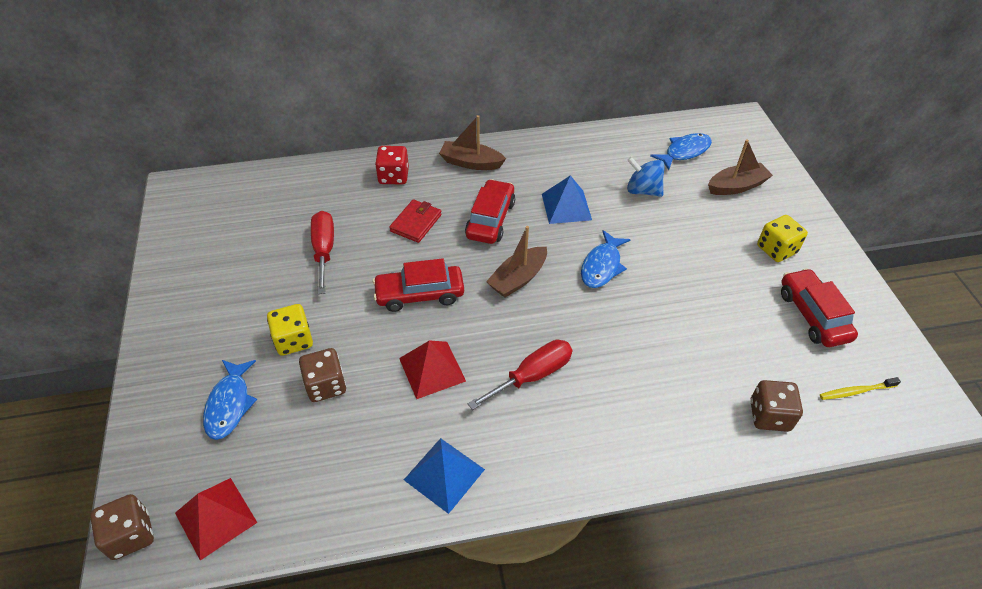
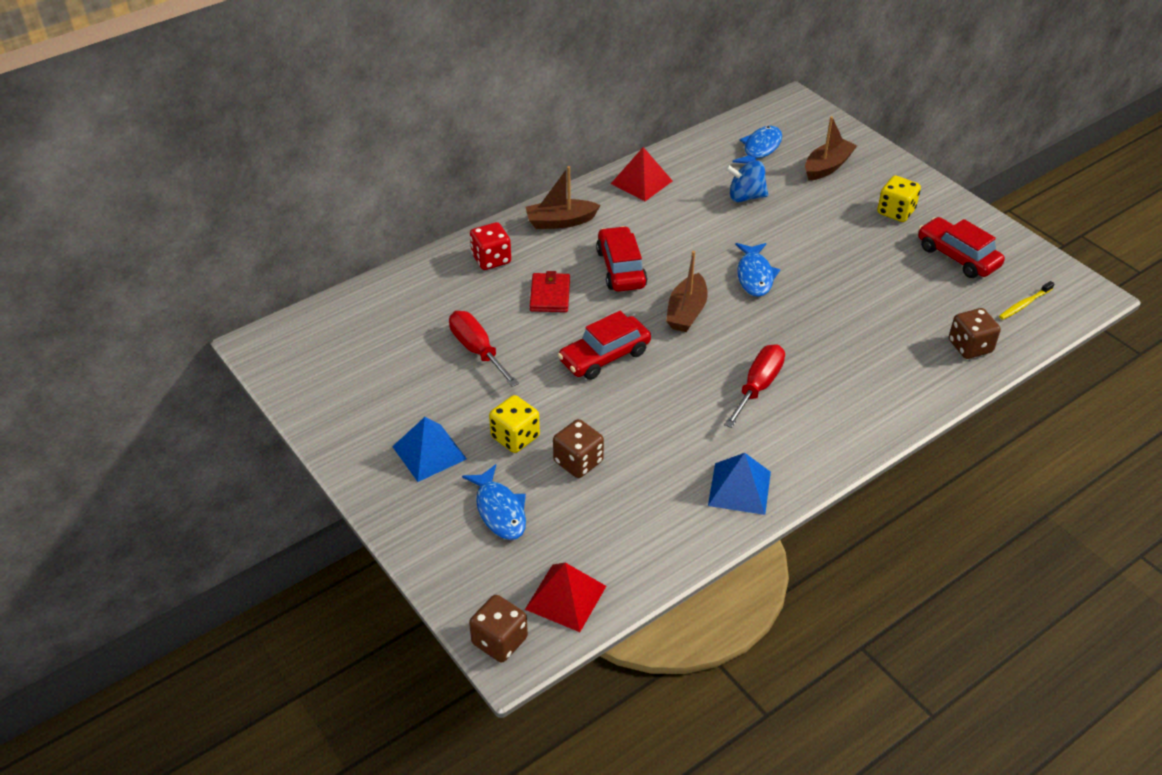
camera: 25 degrees left, 5 degrees down
red pyramid [399,340,466,399] -> red pyramid moved to [611,147,672,201]
blue pyramid [542,175,592,224] -> blue pyramid moved to [392,417,467,482]

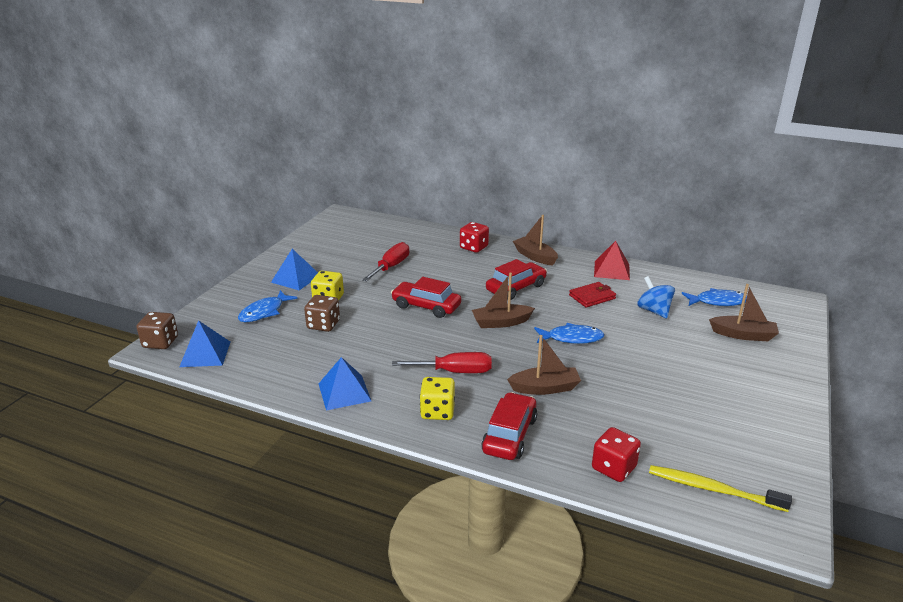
camera: 60 degrees right, 15 degrees down
red pyramid [525,563,606,632] -> blue pyramid [179,320,230,367]
red wallet [530,271,570,312] -> red wallet moved to [569,282,616,308]
blue fish [735,243,780,297] -> blue fish turned 150 degrees counterclockwise [534,323,604,344]
yellow dice [877,176,921,222] -> yellow dice moved to [420,377,455,420]
red car [918,217,1005,278] -> red car moved to [481,392,537,460]
brown dice [949,308,1001,359] -> red dice [592,427,641,482]
yellow toothbrush [999,281,1054,320] -> yellow toothbrush [649,465,792,512], size x1.61
none -> brown boat [507,335,581,395]

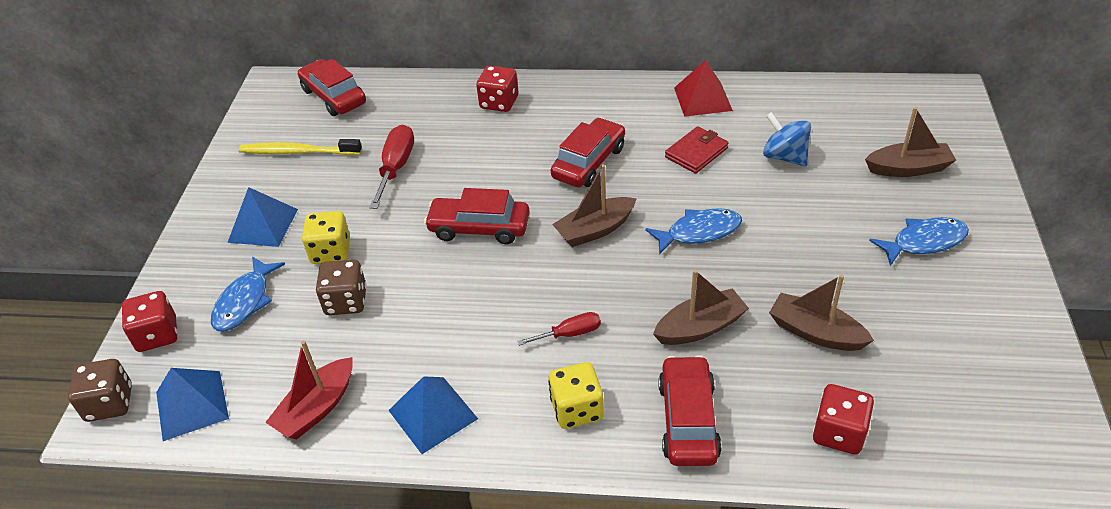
camera: 15 degrees left, 15 degrees up
red screwdriver [392,352,492,373] -> red screwdriver [517,312,601,346], size x0.61
brown boat [513,215,558,266] -> brown boat moved to [769,274,874,351]
yellow toothbrush [649,465,792,512] -> yellow toothbrush moved to [239,139,362,155]
blue fish [682,288,747,306] -> blue fish moved to [869,217,969,266]
none -> red dice [122,291,177,352]
none -> red boat [265,340,353,439]
none -> red car [298,59,366,116]

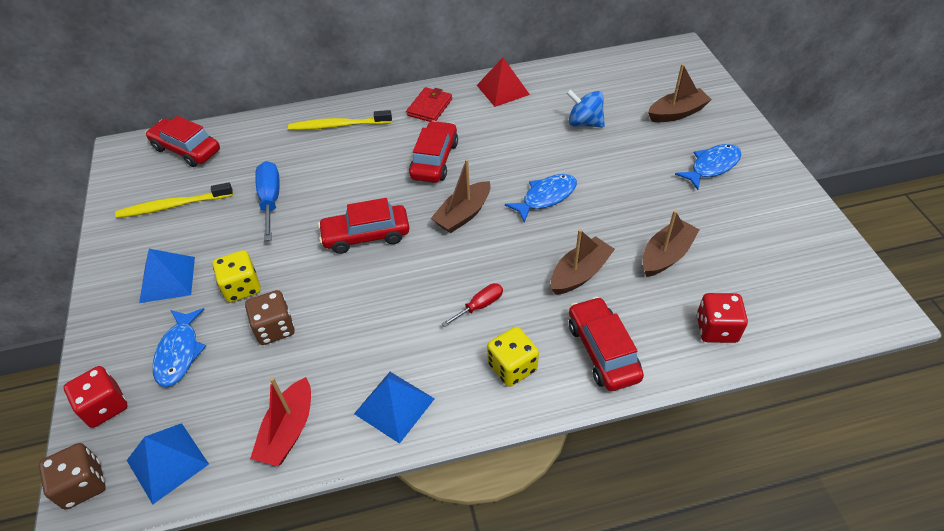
camera: 20 degrees left, 5 degrees up
red screwdriver [369,125,414,209] -> blue screwdriver [255,161,280,241]
red dice [476,66,518,112] -> yellow toothbrush [288,110,392,130]
red wallet [665,126,728,174] -> red wallet moved to [406,87,452,122]
brown boat [769,274,874,351] -> brown boat turned 120 degrees clockwise [642,210,700,277]

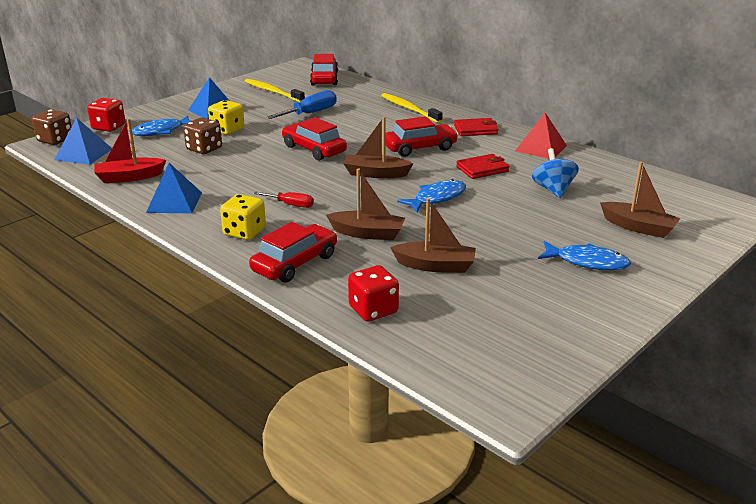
camera: 55 degrees right, 20 degrees down
blue fish [505,174,577,222] -> blue fish turned 60 degrees counterclockwise [397,179,466,212]
none -> red wallet [456,154,510,179]

